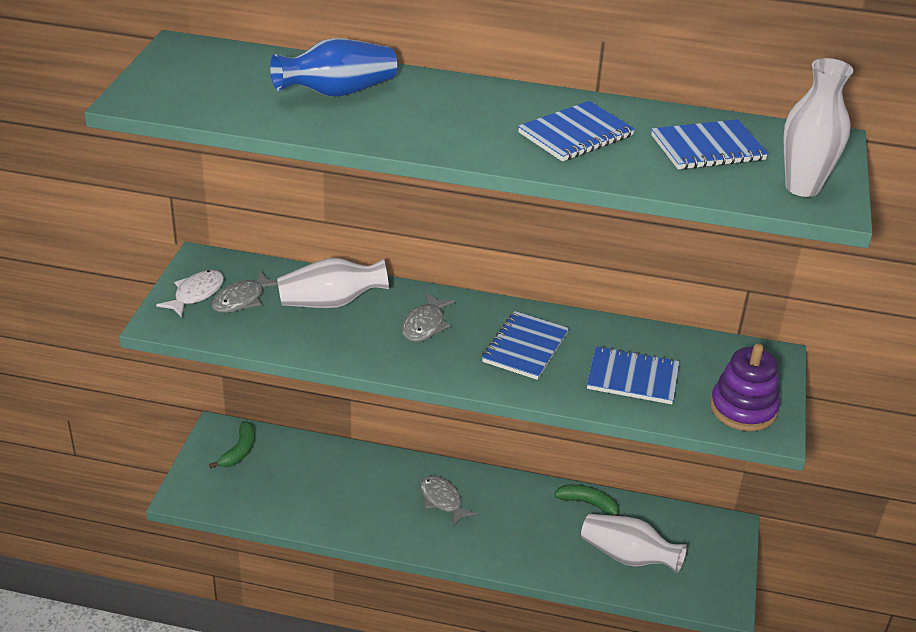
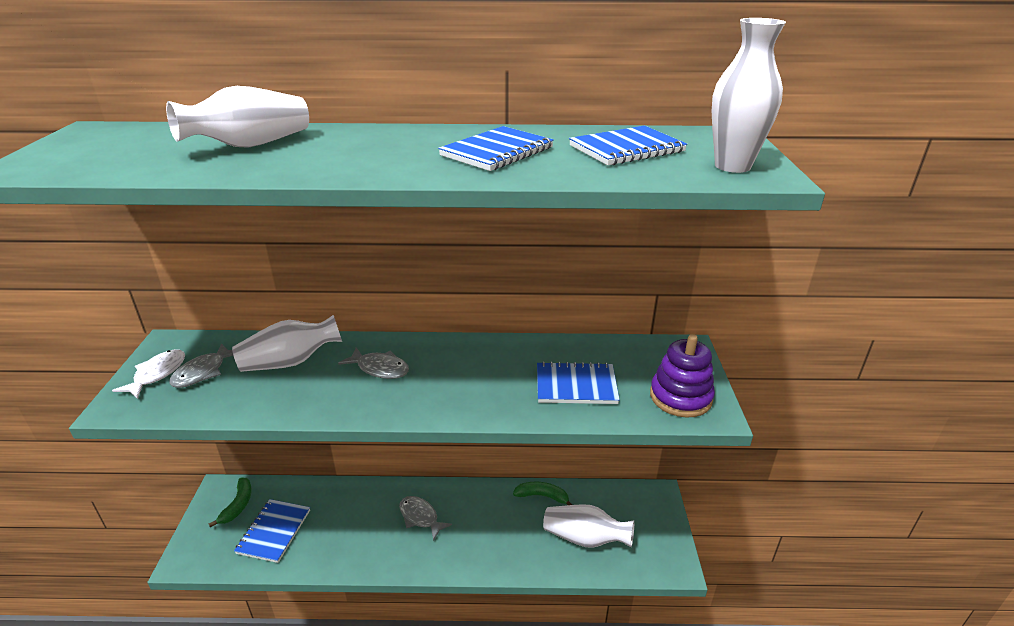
camera: 10 degrees left, 5 degrees down
blue vase [270,38,397,96] -> white vase [166,86,309,148]
grey fish [402,293,455,342] -> grey fish turned 75 degrees counterclockwise [338,347,409,379]
blue notebook [482,311,569,380] -> blue notebook moved to [234,499,310,563]

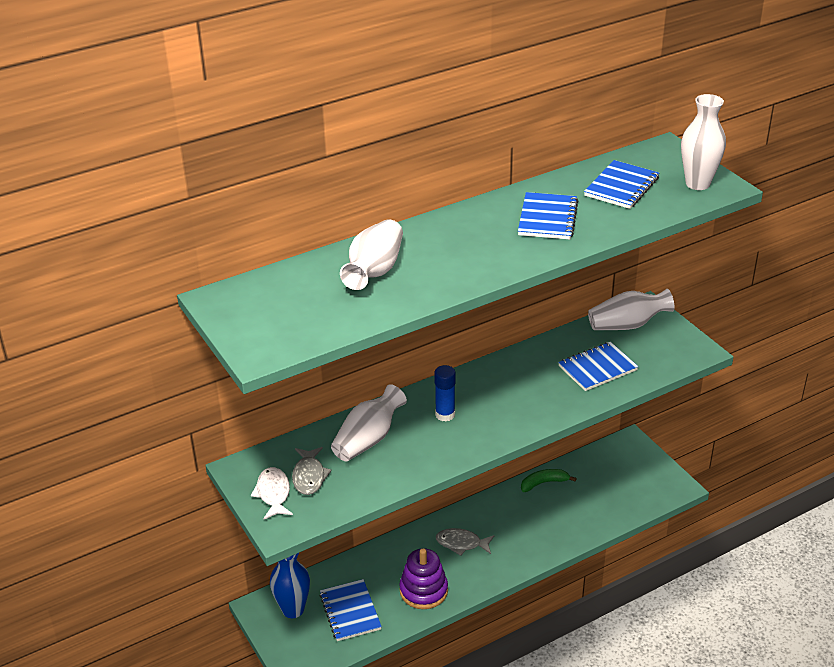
camera: 30 degrees left, 5 degrees up
green banana [209,477,251,527] -> blue vase [270,553,310,618]
grey fish [338,347,409,379] -> blue glue stick [434,365,456,422]
white vase [543,504,634,548] -> white vase moved to [588,289,674,330]
purple stacking toy [650,334,715,418] -> purple stacking toy moved to [399,548,448,609]

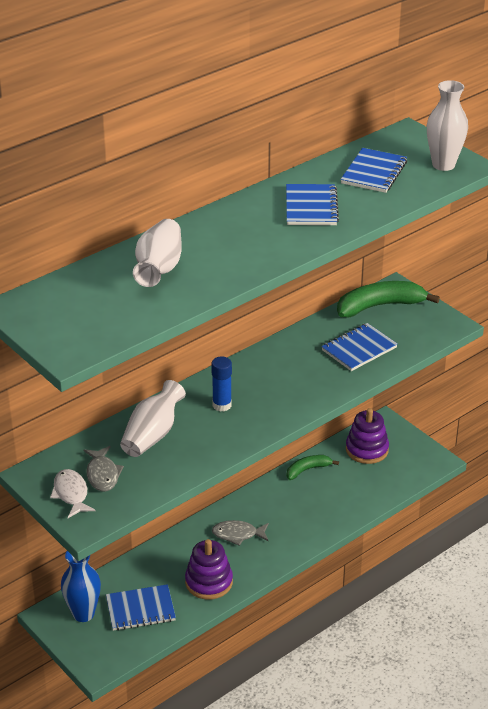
camera: 10 degrees left, 0 degrees up
blue notebook [320,579,382,641] -> blue notebook turned 75 degrees counterclockwise [106,584,176,631]
white vase [588,289,674,330] -> green banana [337,281,440,317]
none -> purple stacking toy [346,408,389,464]

